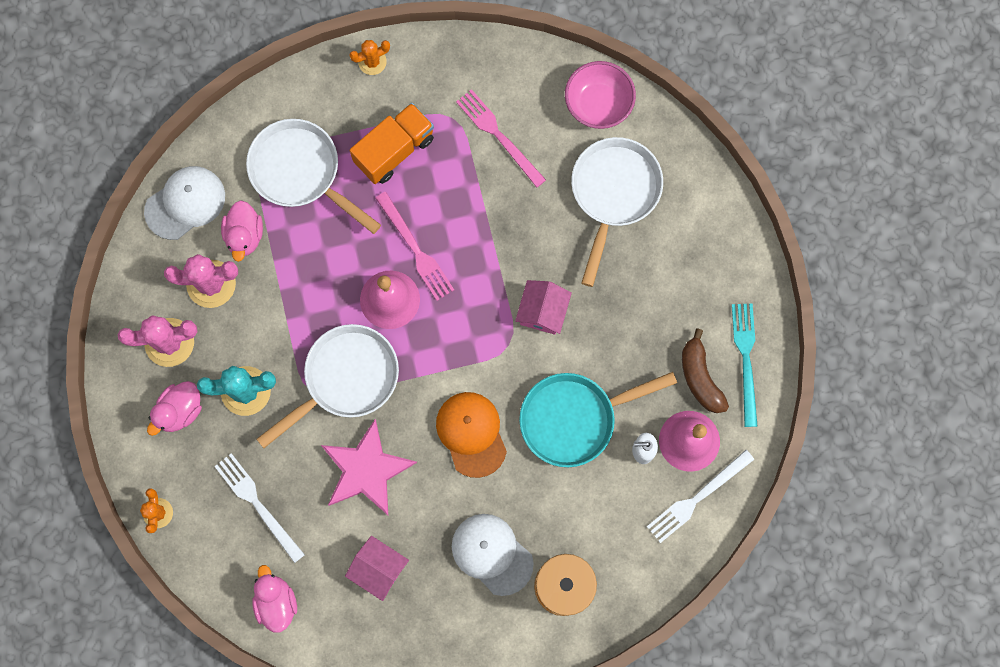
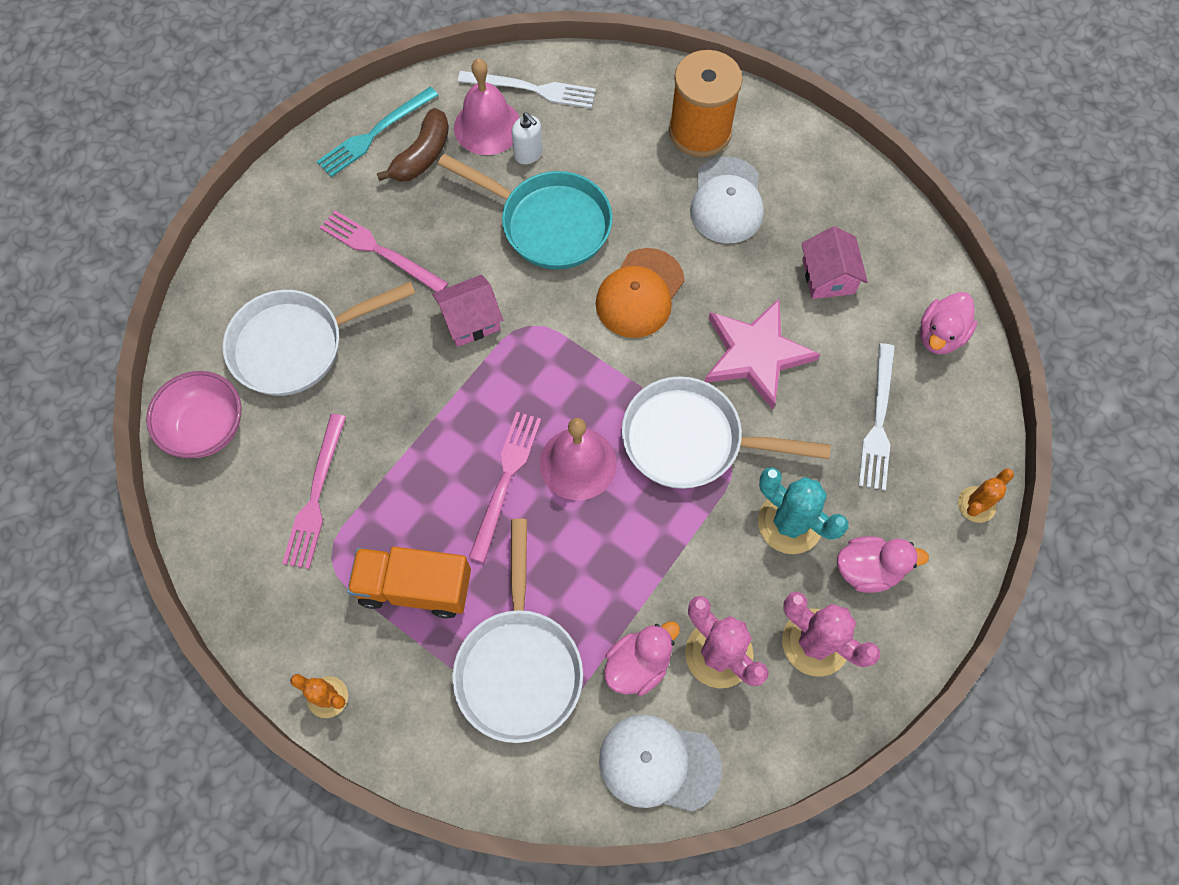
camera: 130 degrees left, 10 degrees down
none -> pink fork [320,210,448,292]

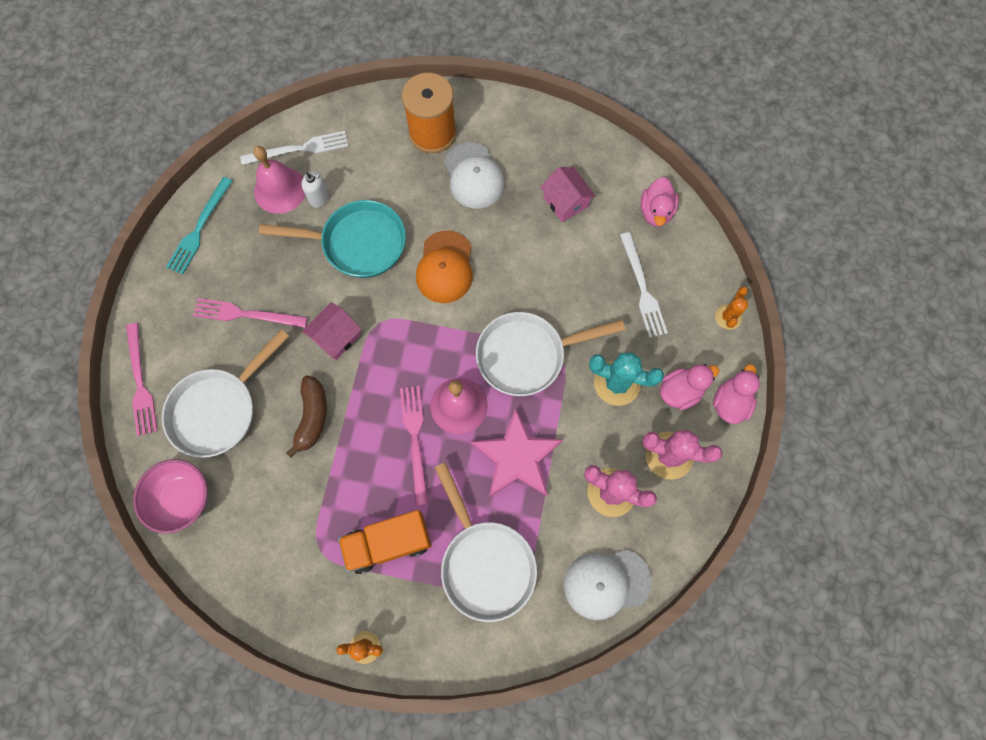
camera: 25 degrees left, 5 degrees up
pink fork [282,414,346,569] -> pink fork moved to [126,323,158,436]
brown banana [377,108,449,182] -> brown banana moved to [286,375,327,458]
pink duck [604,621,680,696] -> pink duck moved to [713,364,760,424]
pink star [705,299,820,410] -> pink star moved to [470,408,563,497]

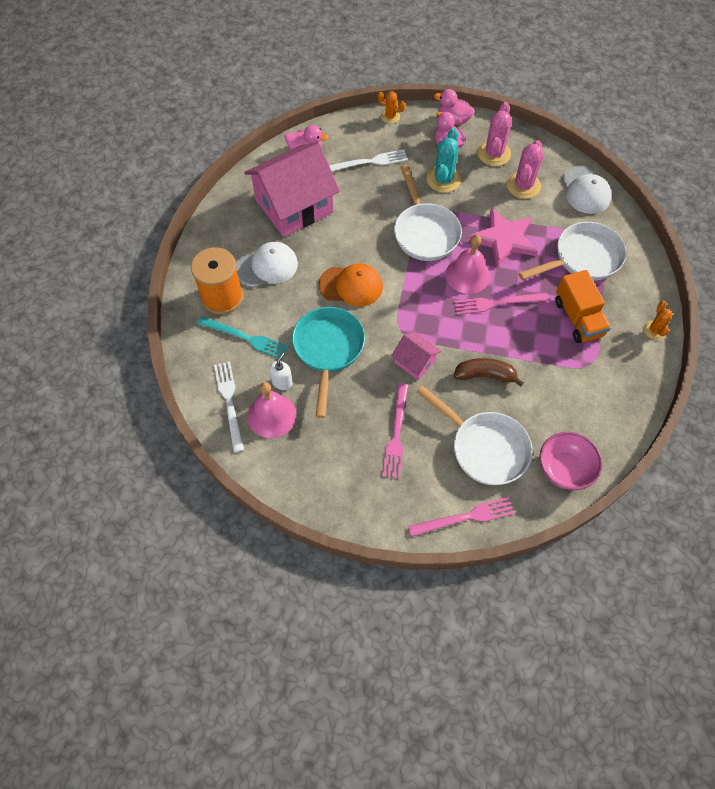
camera: 90 degrees left, 10 degrees down
turquoise fork [166,177,232,274] -> turquoise fork moved to [197,316,289,359]
pink house [540,167,596,222] -> pink house [244,143,340,237], size x2.16

